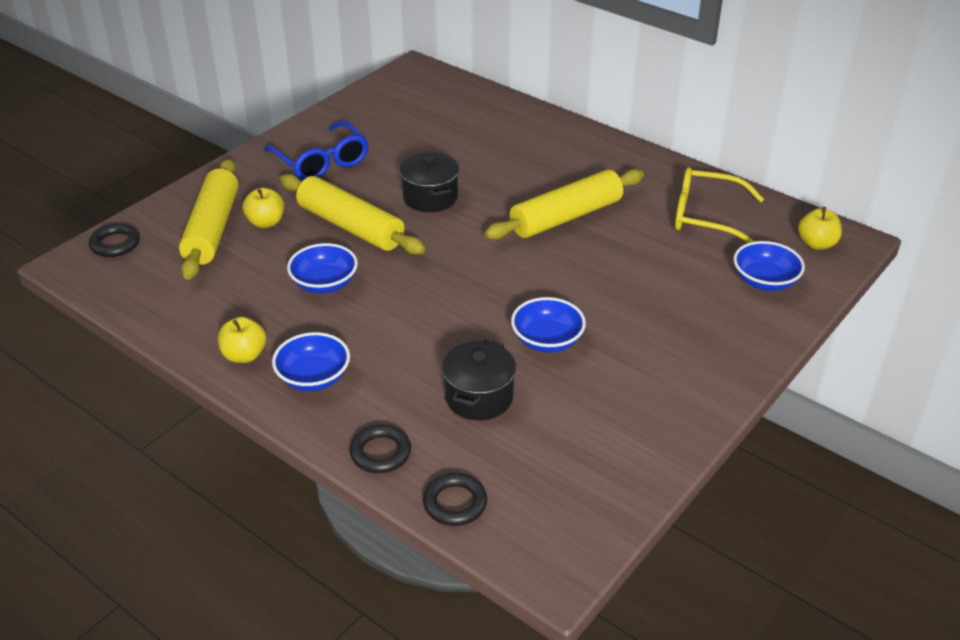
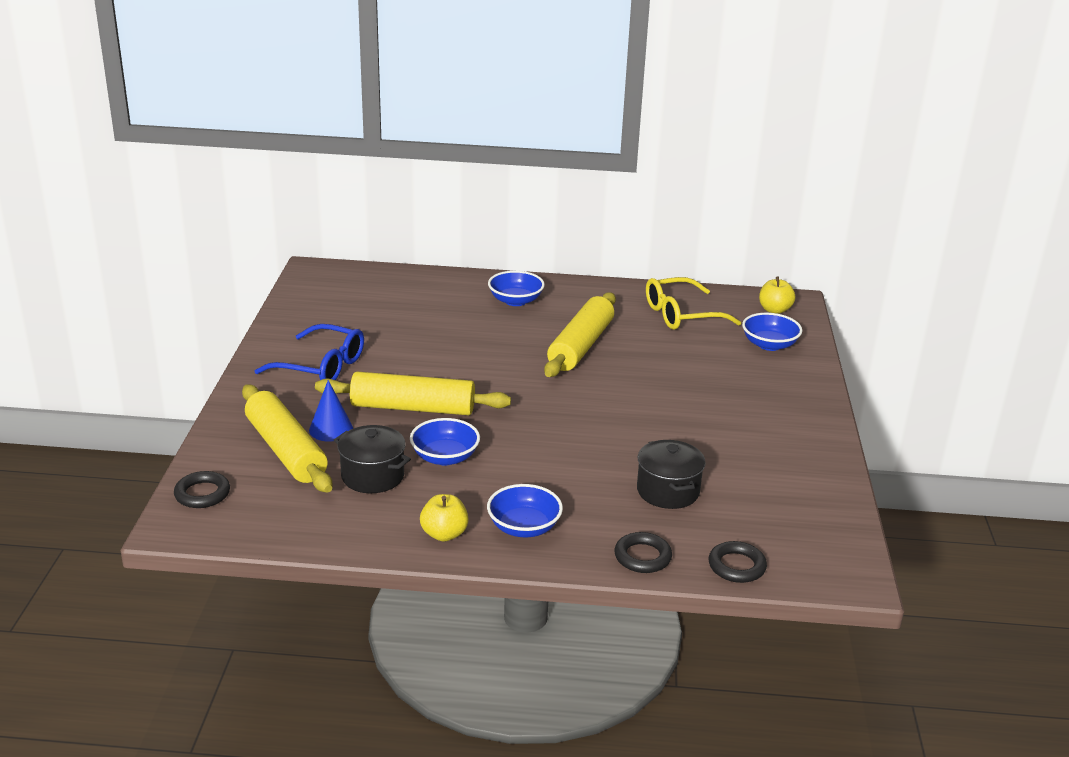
camera: 35 degrees left, 10 degrees down
yellow apple [243,188,284,228] -> blue cone [309,380,353,442]
black pot [400,152,459,212] -> black pot moved to [334,425,411,493]
blue bowl [511,297,586,353] -> blue bowl moved to [488,271,545,306]

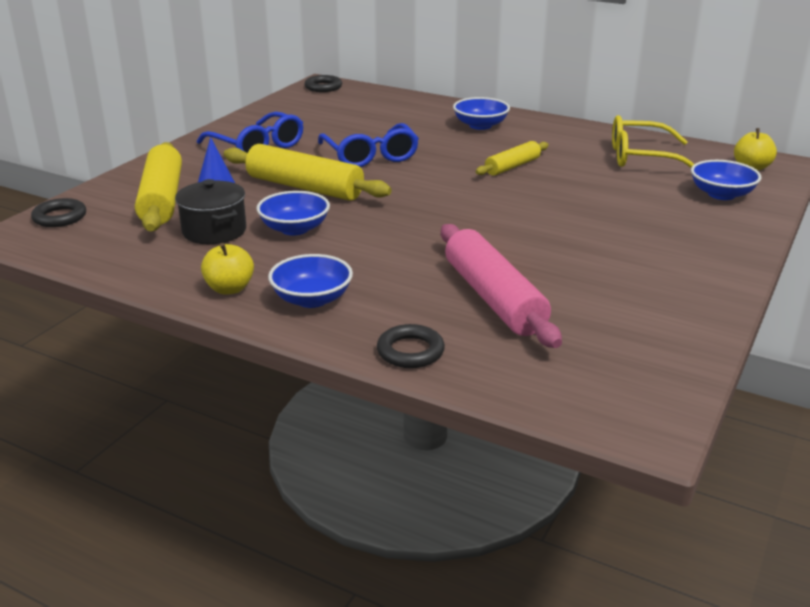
camera: 25 degrees right, 0 degrees up
yellow rolling pin [544,292,616,377] -> yellow rolling pin [475,141,549,176], size x0.57
black pot [637,440,706,509] -> pink rolling pin [441,224,562,348]
black ring [708,541,767,583] -> black ring moved to [304,75,342,92]
none -> blue glasses [318,123,419,167]

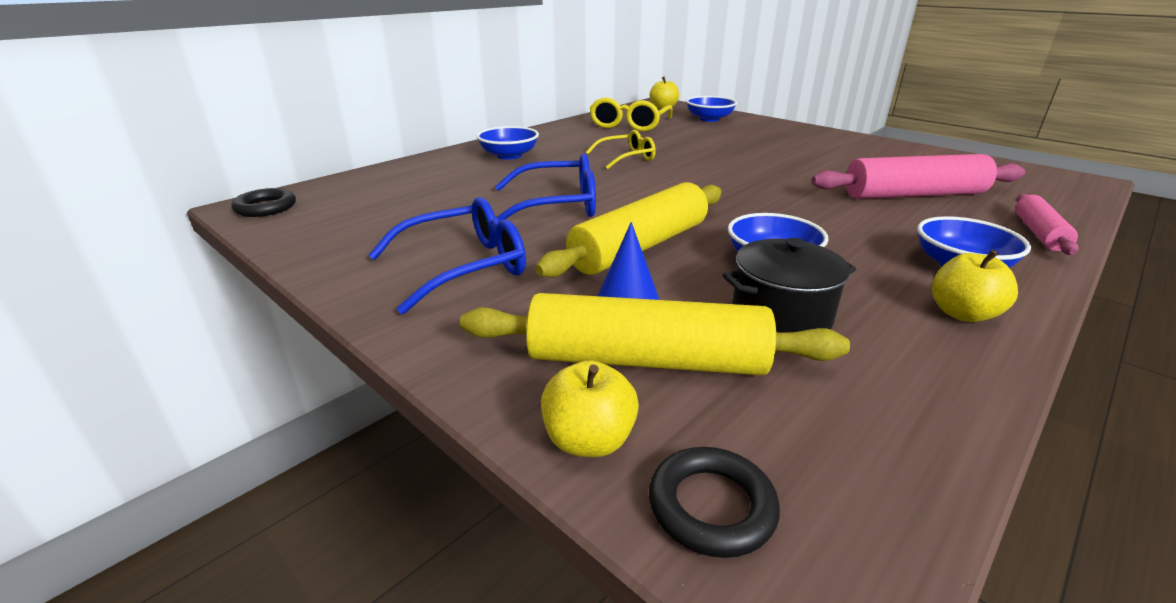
camera: 75 degrees left, 0 degrees up
black ring [377,324,445,368] -> pink rolling pin [1015,194,1079,255]
yellow rolling pin [475,141,549,176] -> yellow glasses [586,130,656,169]
none -> yellow apple [541,360,639,457]

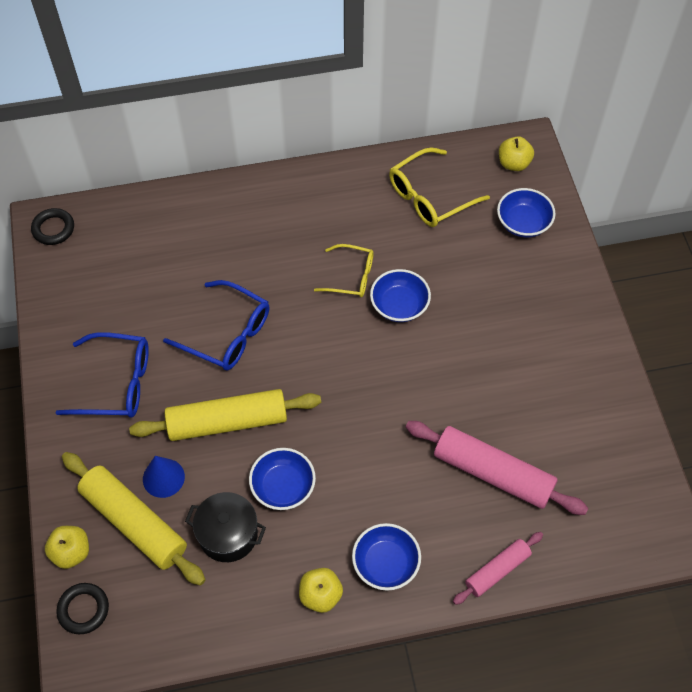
camera: 35 degrees right, 30 degrees up
blue bowl [476,126,539,160] -> blue bowl moved to [370,269,431,322]

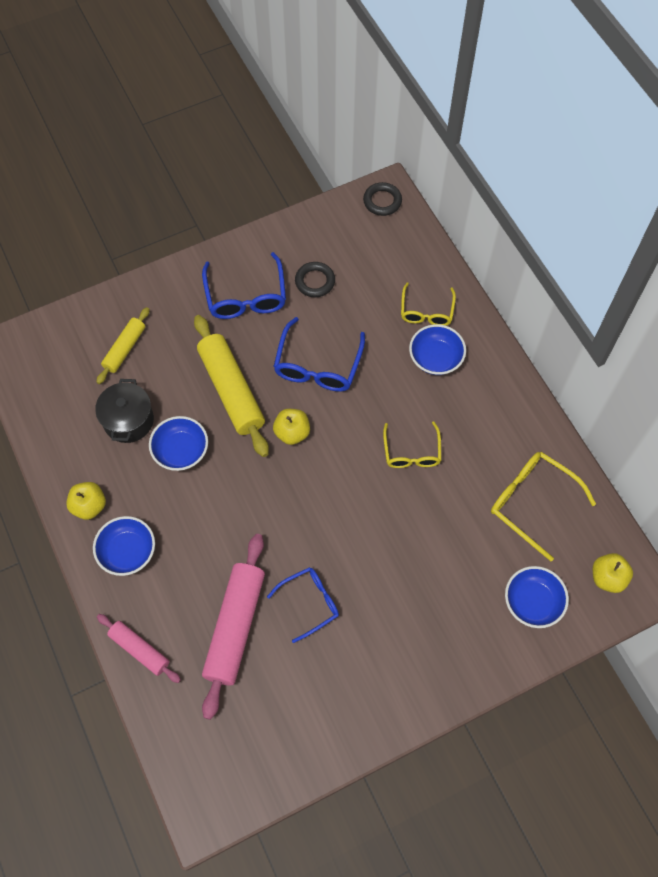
camera: 75 degrees right, 5 degrees up
yellow apple [45,526,89,569] -> yellow apple moved to [273,409,310,445]
black ring [56,583,109,634] -> black ring moved to [295,262,335,297]
yellow rolling pin [62,452,205,586] -> yellow rolling pin [97,307,150,384], size x0.57
blue cone [143,456,185,498] -> none
blue bowl [370,269,431,322] -> blue bowl moved to [409,324,466,375]
none -> blue glasses [267,567,339,643]
none -> yellow glasses [401,282,456,326]

